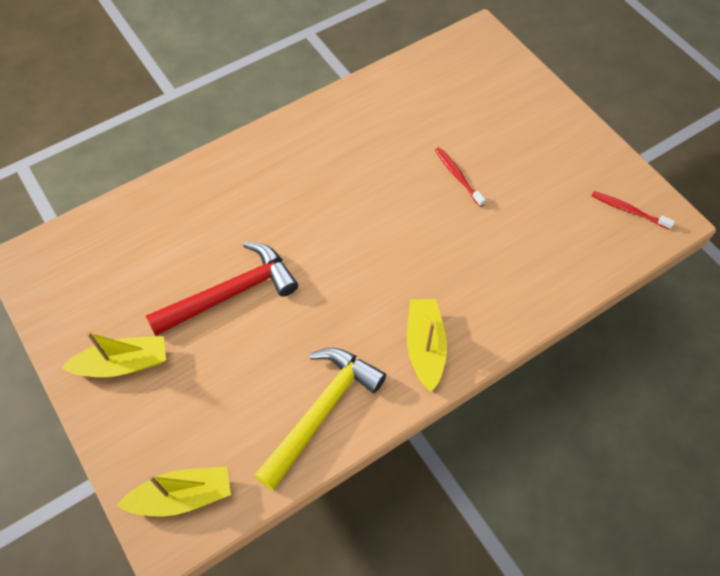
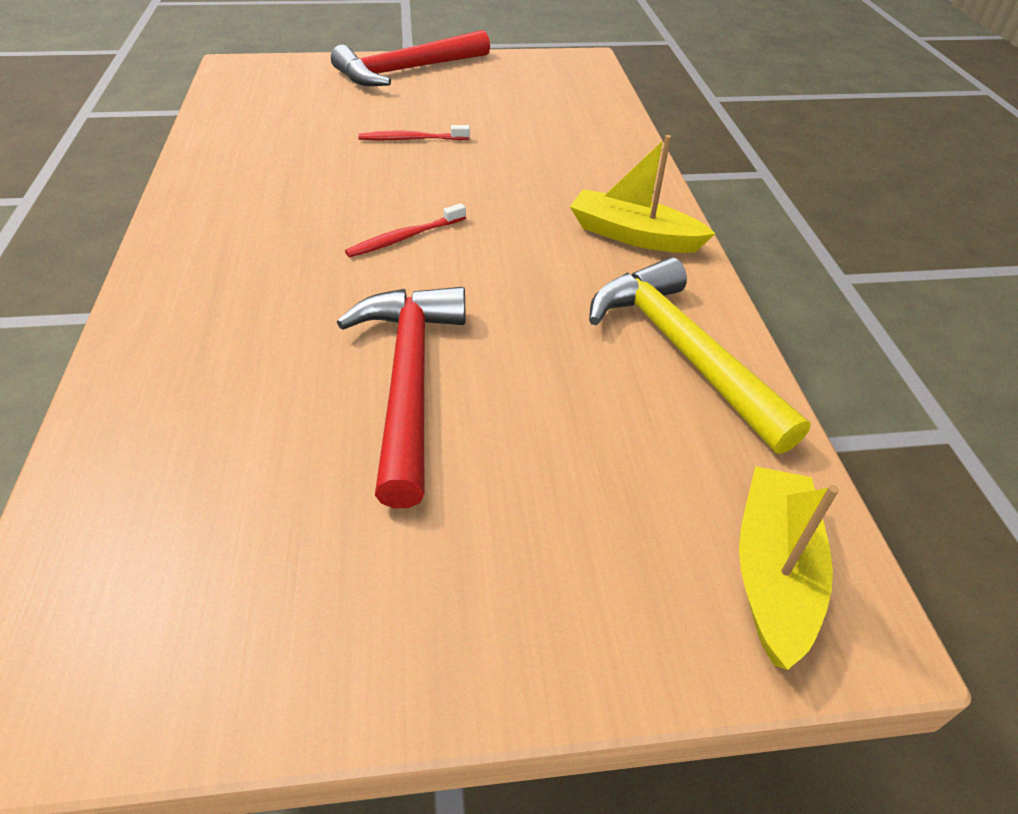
camera: 65 degrees left, 15 degrees down
yellow boat [61,332,166,377] -> none
red toothbrush [591,191,675,230] -> red toothbrush moved to [345,203,466,257]
none -> red hammer [331,30,490,86]

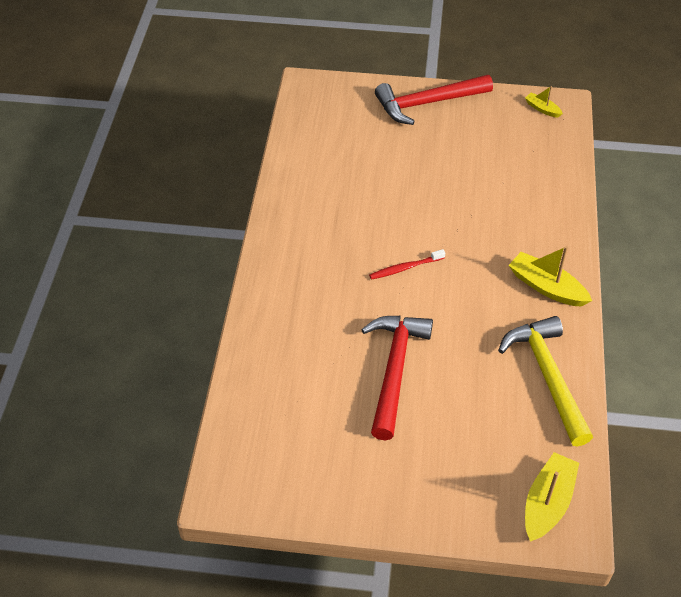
camera: 15 degrees right, 5 degrees up
red toothbrush [358,125,470,140] -> none
none -> yellow boat [525,86,563,118]

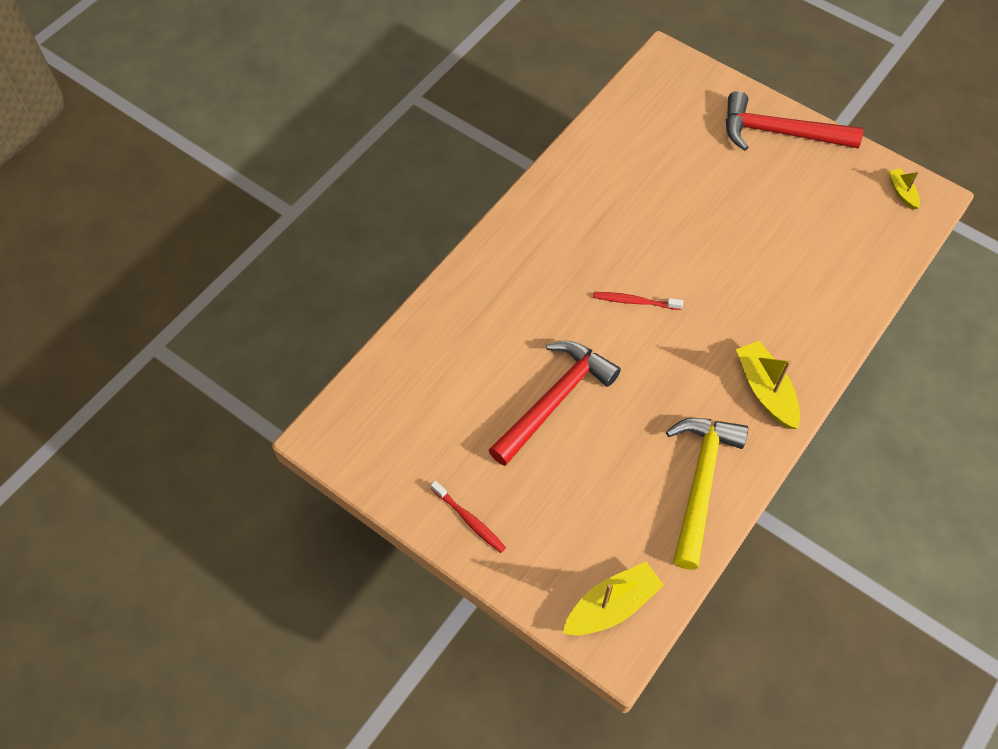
camera: 30 degrees right, 10 degrees up
none -> red toothbrush [431,481,506,553]

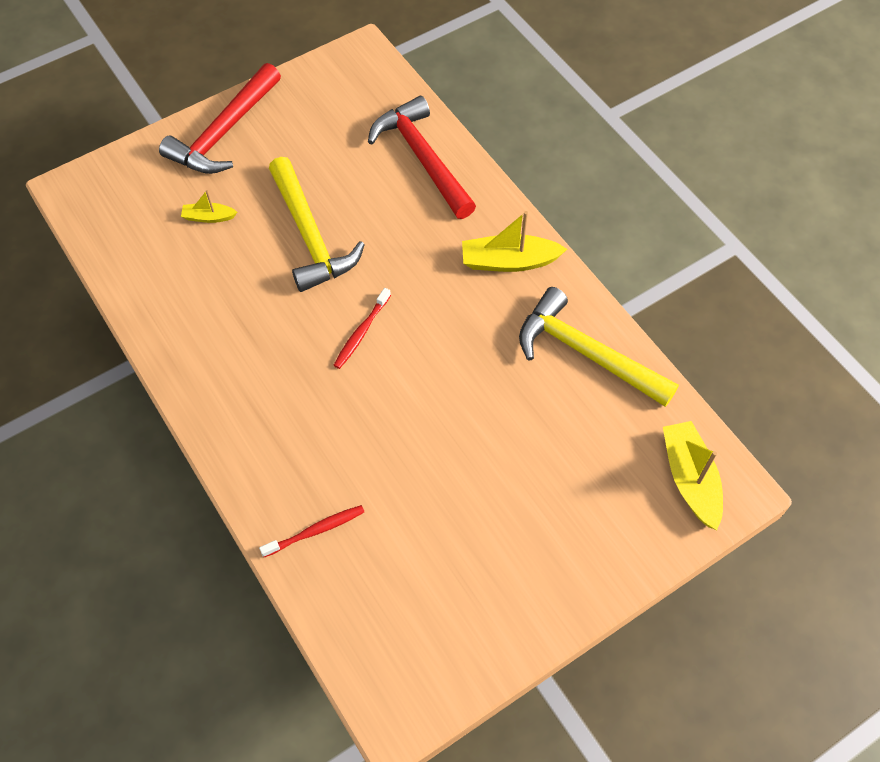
camera: 70 degrees left, 0 degrees up
red toothbrush [431,481,506,553] -> red toothbrush moved to [259,505,364,557]
red hammer [489,341,621,466] -> red hammer moved to [368,96,476,219]
yellow boat [889,169,920,210] -> yellow boat moved to [181,190,237,223]
none -> yellow hammer [269,157,365,292]

